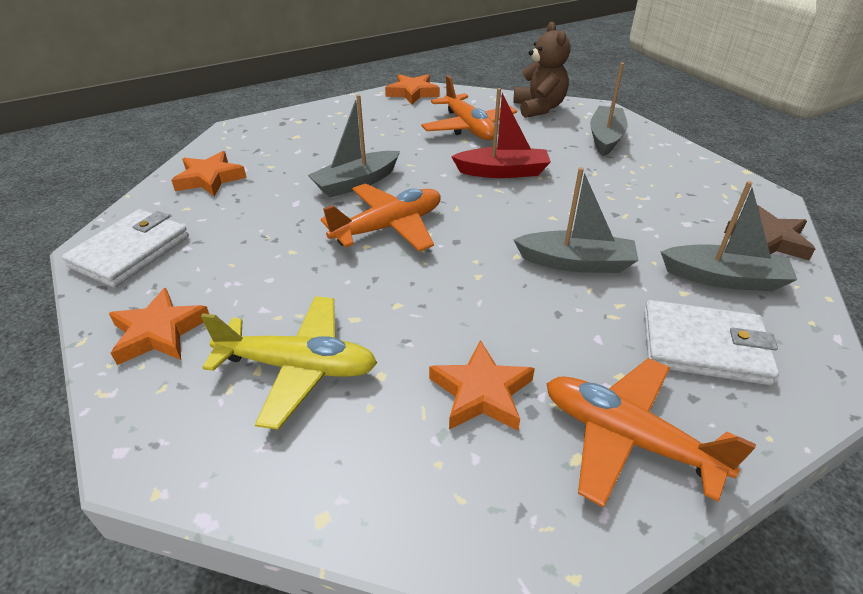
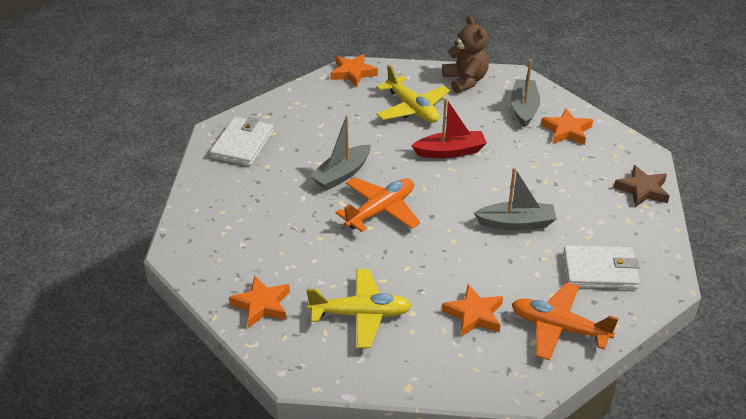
camera: 10 degrees left, 0 degrees up
white wallet [62,209,189,288] -> white wallet moved to [210,117,274,166]
orange star [171,151,247,197] -> orange star moved to [541,108,593,145]
orange plane [421,75,517,140] -> yellow plane [376,65,450,123]
grey boat [661,181,797,292] -> none

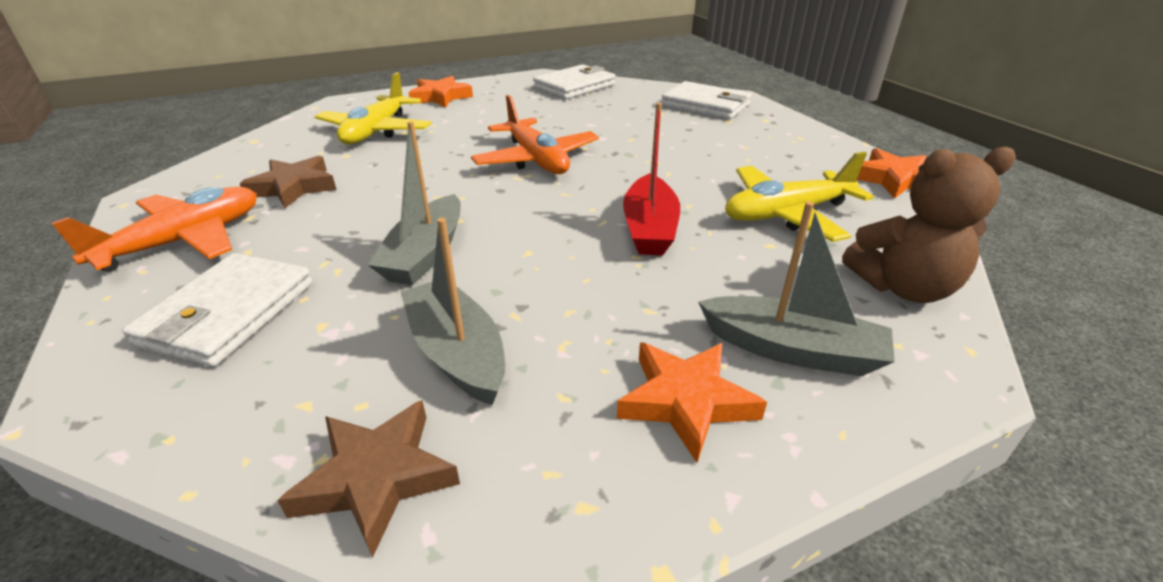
camera: 105 degrees right, 5 degrees down
grey boat [309,116,370,190] -> grey boat moved to [401,218,505,405]
orange star [442,284,503,337] -> brown star [239,156,337,208]
none -> white wallet [533,64,616,99]

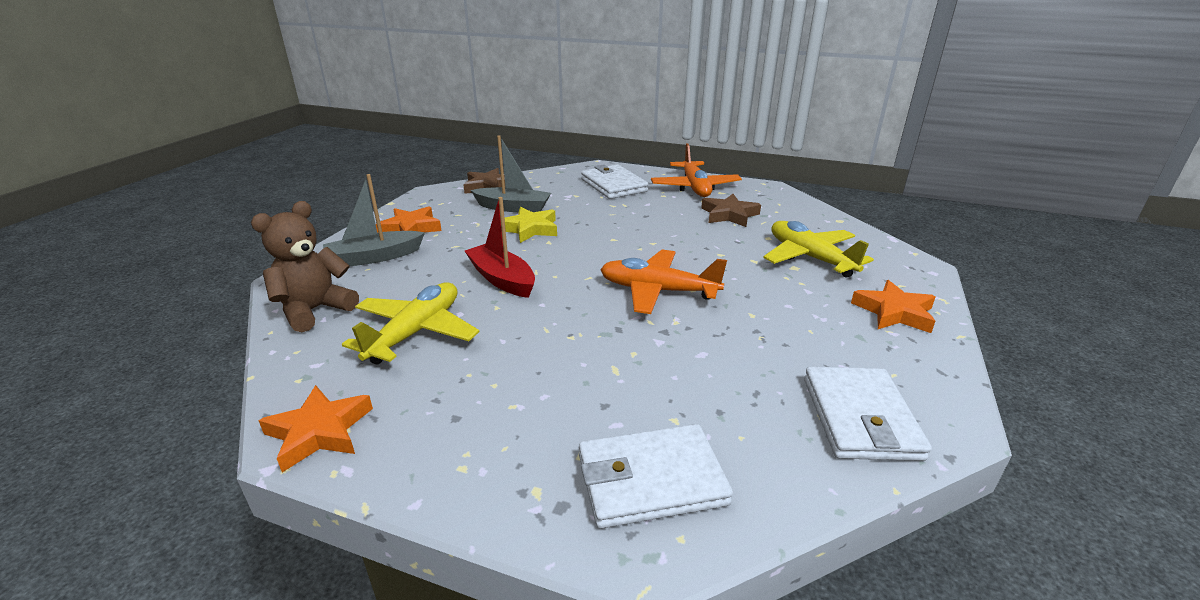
camera: 135 degrees right, 5 degrees down
grey boat [368,121,461,285] -> none
none -> yellow star [505,207,557,243]

